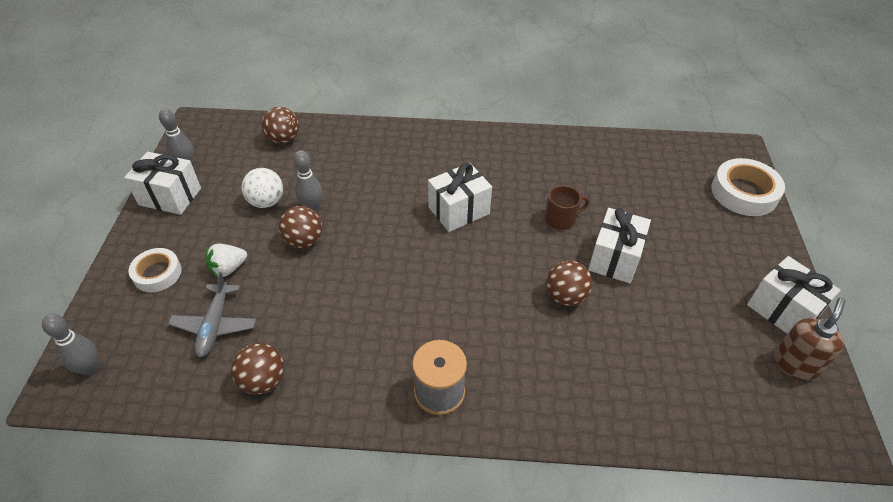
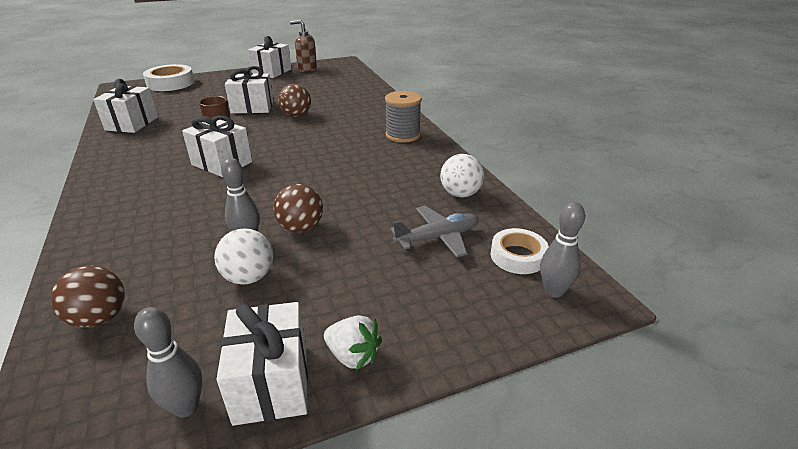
camera: 115 degrees left, 15 degrees down
white tape [129,248,182,292] -> white tape moved to [491,228,549,274]
white strawberry [206,244,247,277] -> white strawberry moved to [324,315,382,371]
brown ball [231,343,284,395] -> white ball [440,154,484,197]
none -> white gift [93,79,158,133]

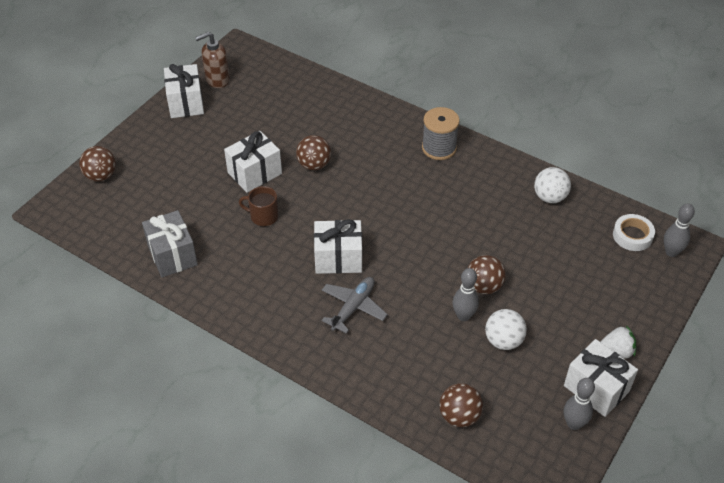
camera: 35 degrees left, 15 degrees up
white gift [93,79,158,133] -> grey gift [142,210,198,277]
white tape [143,64,195,91] -> brown ball [79,146,116,182]
grey plane [390,206,478,258] -> grey plane moved to [322,277,388,334]

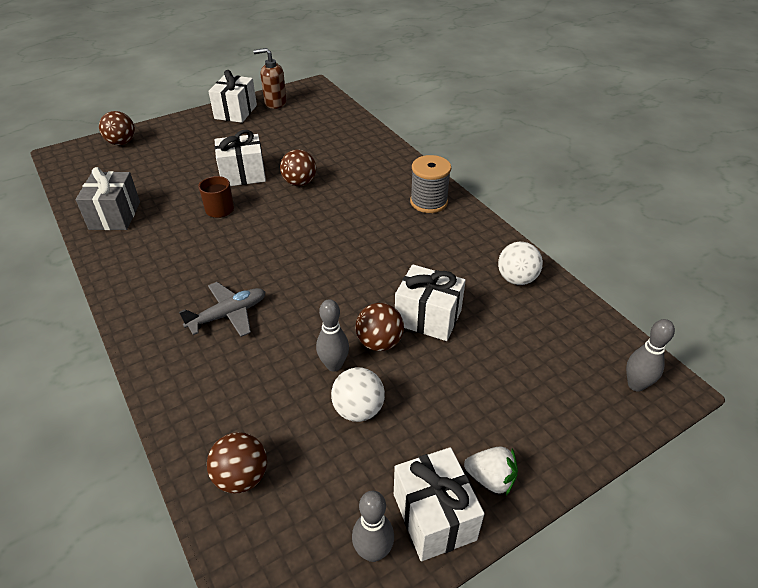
camera: 25 degrees right, 5 degrees down
white gift [314,219,362,274] -> white gift moved to [395,264,466,341]
white tape [613,214,655,251] -> none

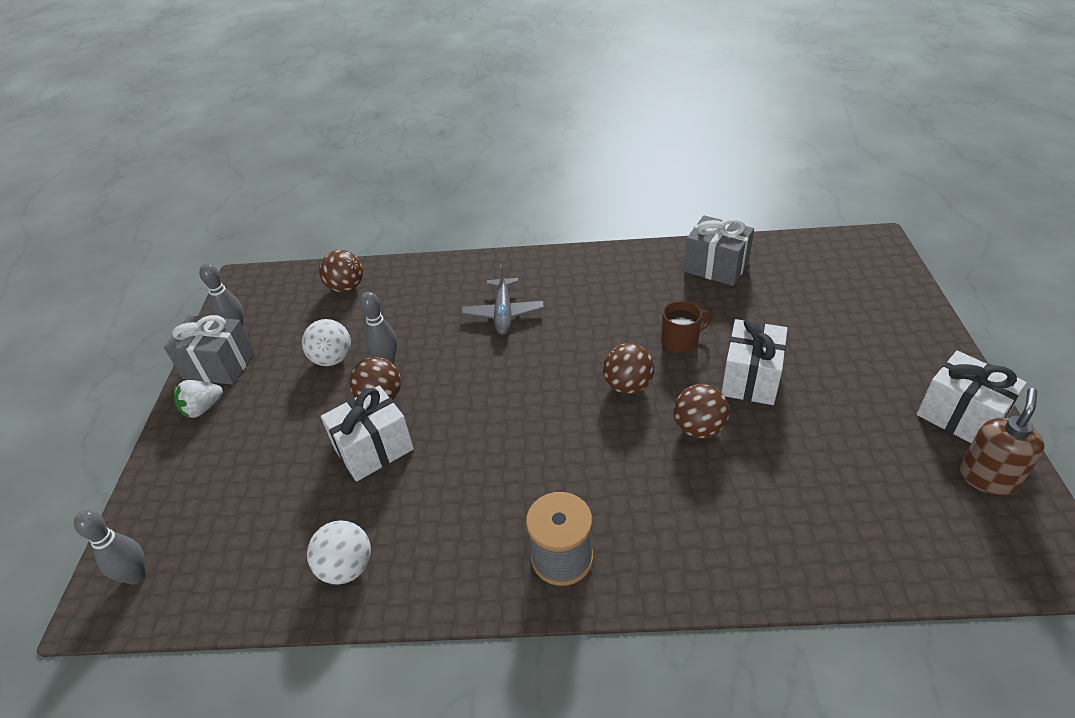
camera: 125 degrees right, 0 degrees up
brown ball [99,111,135,145] -> brown ball moved to [603,343,654,394]
white gift [394,447,484,561] -> grey gift [164,315,255,385]

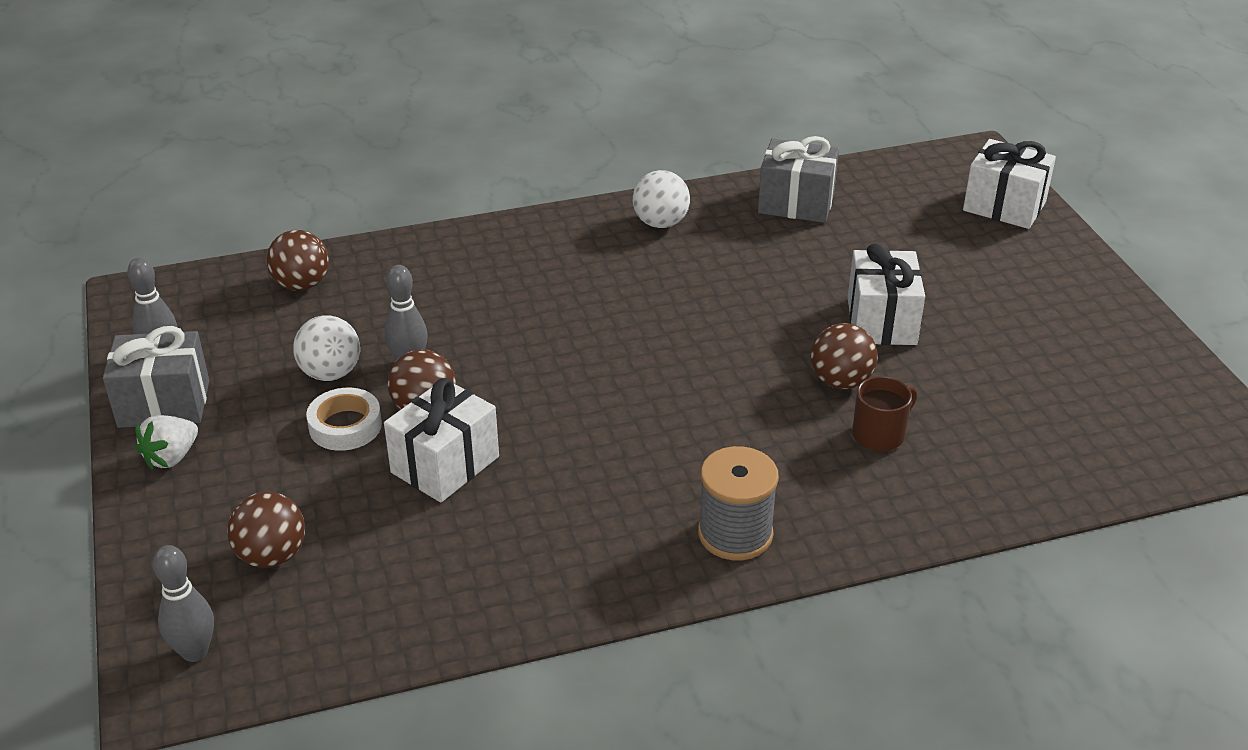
camera: 20 degrees left, 5 degrees down
white ball [307,520,371,585] -> white ball moved to [633,170,690,228]
grey plane [462,264,544,335] -> none
brown ball [603,343,654,394] -> brown ball moved to [227,492,305,568]
brown mug [661,301,712,353] -> brown mug moved to [852,376,917,451]
white gift [917,351,1027,443] -> white gift moved to [963,139,1056,229]
brown soap dispenser [959,388,1045,496] -> none
none -> white tape [306,388,382,451]

